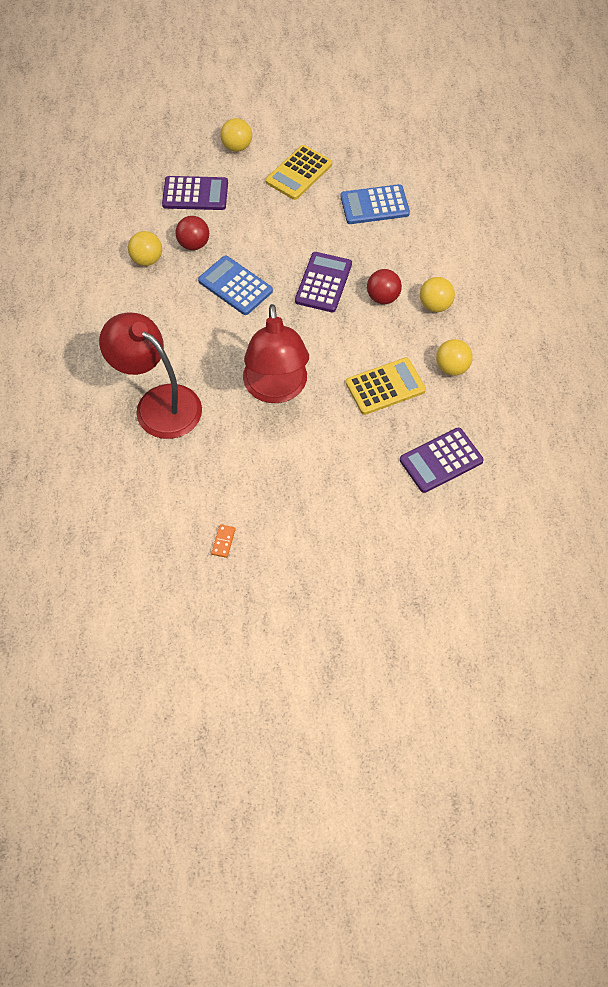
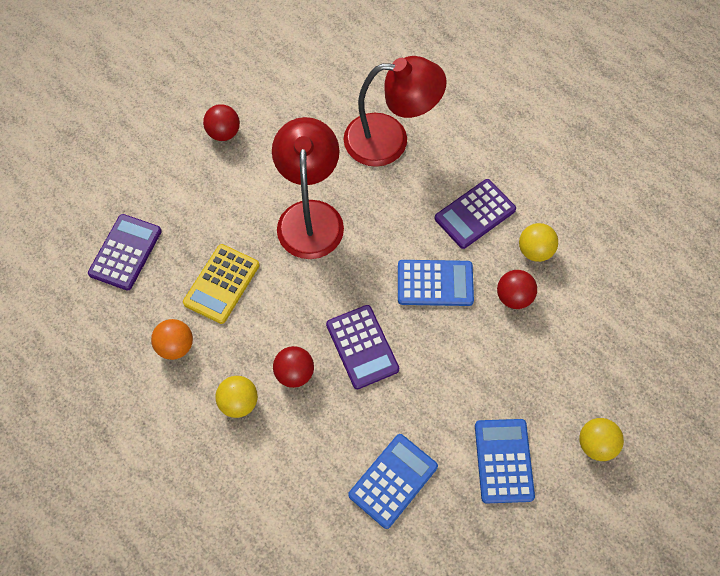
camera: 140 degrees right, 5 degrees up
purple calculator [162,176,228,210] -> purple calculator moved to [435,179,516,249]
orange domino [211,525,236,558] -> none
red lamp [243,304,309,403] -> red lamp turned 45 degrees clockwise [272,117,344,259]
yellow calculator [266,145,332,200] -> blue calculator [475,419,535,504]
yellow ball [436,339,473,376] -> orange ball [151,319,193,360]
none -> red ball [203,104,240,141]

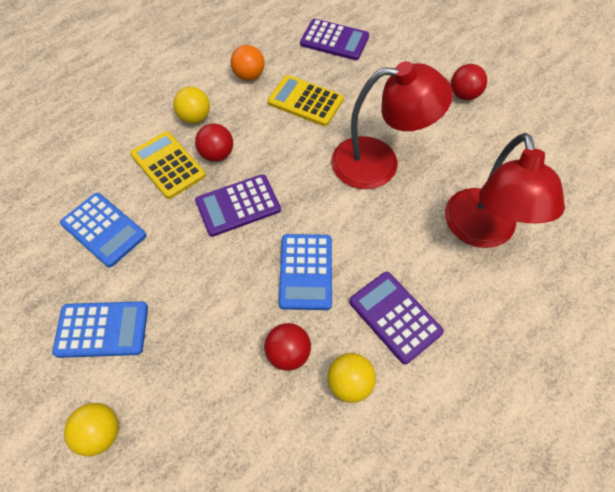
camera: 90 degrees right, 5 degrees down
none -> yellow calculator [130,131,206,199]

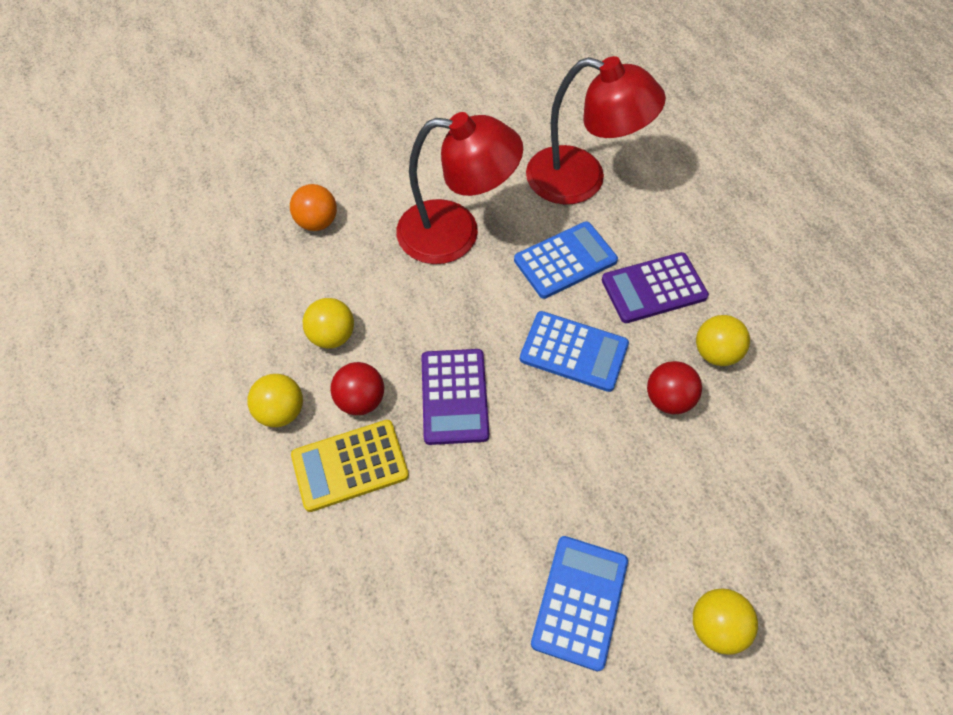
camera: 70 degrees left, 0 degrees up
blue calculator [60,193,146,267] -> blue calculator moved to [514,221,618,299]
orange ball [230,45,265,81] -> orange ball moved to [290,184,337,231]
yellow calculator [268,75,344,126] -> none
purple calculator [300,19,369,60] -> none
red lamp [331,61,453,189] -> red lamp turned 75 degrees clockwise [396,112,523,264]
red ball [451,64,487,100] -> none
none -> yellow ball [303,298,354,349]

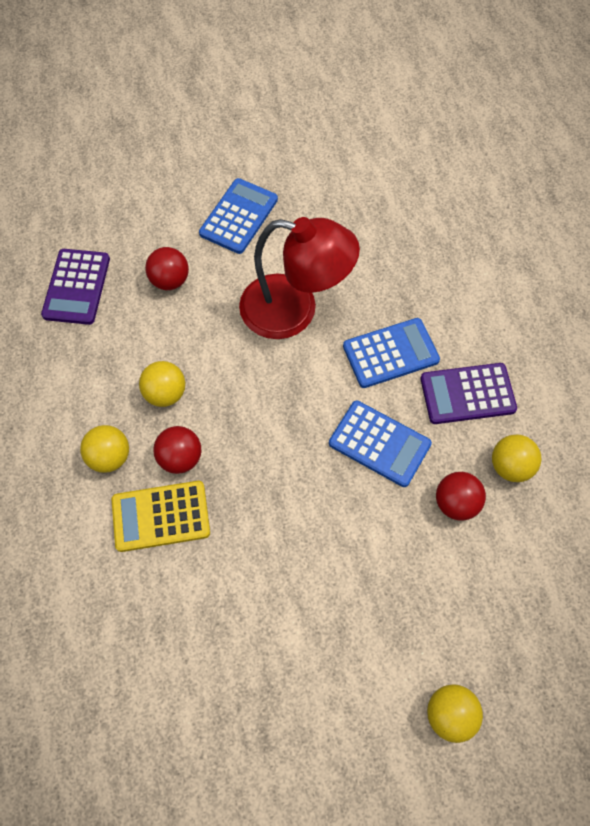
camera: 10 degrees right, 5 degrees up
orange ball [290,184,337,231] -> red ball [145,247,189,290]
purple calculator [421,349,489,445] -> purple calculator moved to [41,249,110,325]
red lamp [526,56,666,205] -> none
blue calculator [531,536,628,671] -> blue calculator moved to [199,178,278,254]

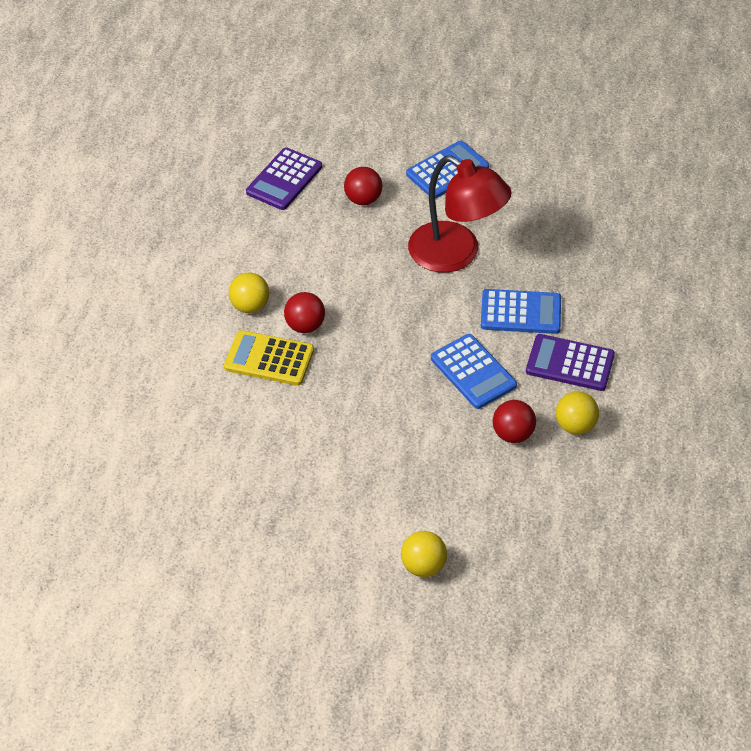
camera: 25 degrees right, 15 degrees down
yellow ball [139,361,185,407] -> none

